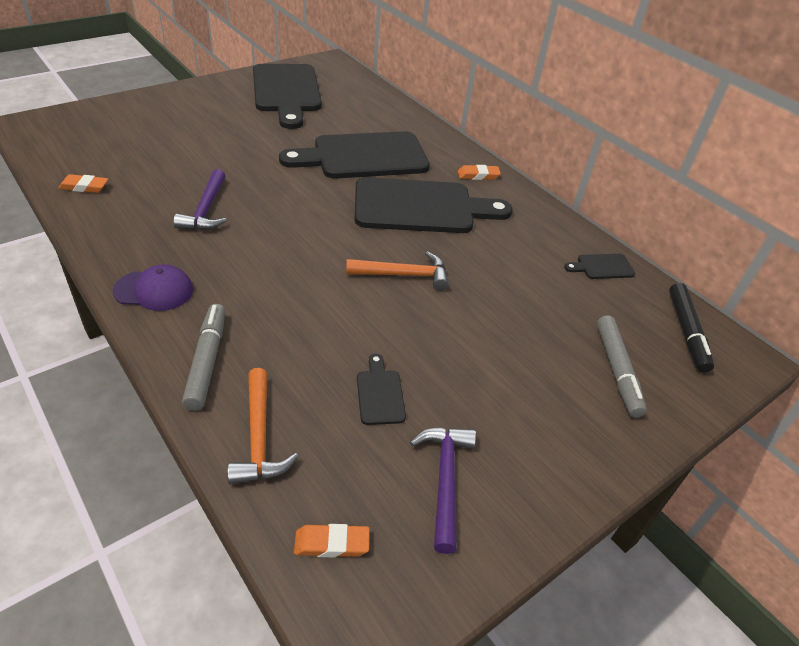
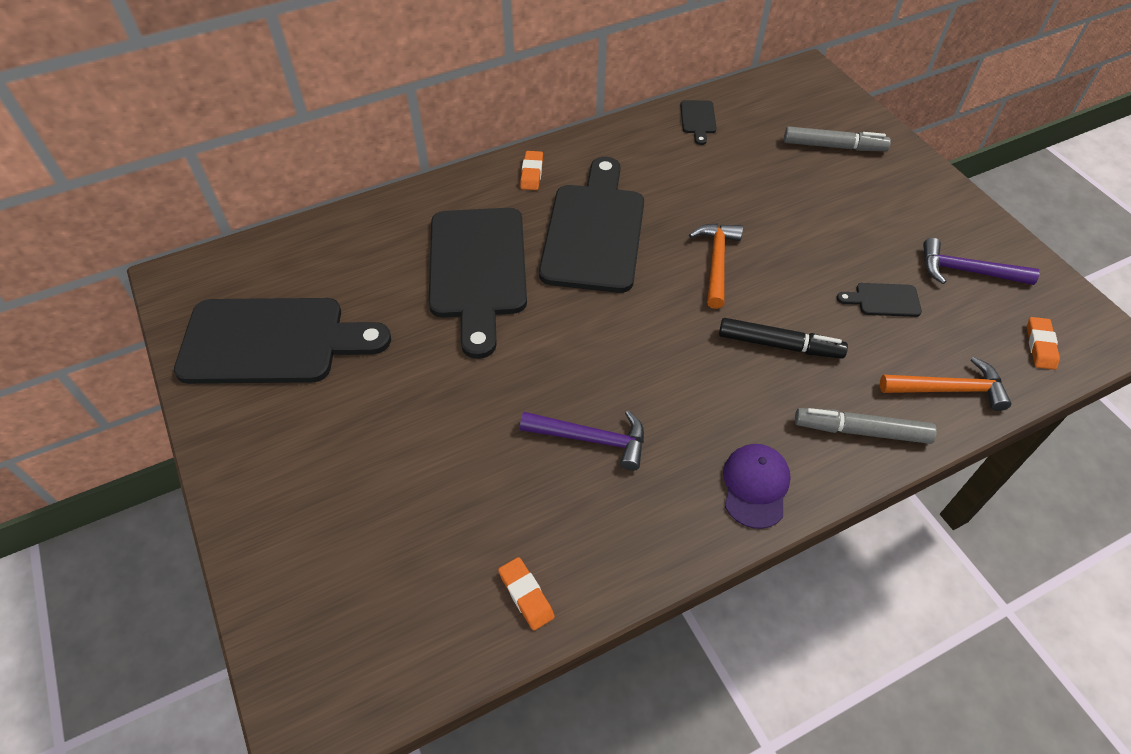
camera: 75 degrees left, 10 degrees up
orange eraser [58,174,108,193] -> orange eraser turned 45 degrees counterclockwise [498,557,555,630]
black marker [669,283,714,372] -> black marker moved to [719,318,848,359]

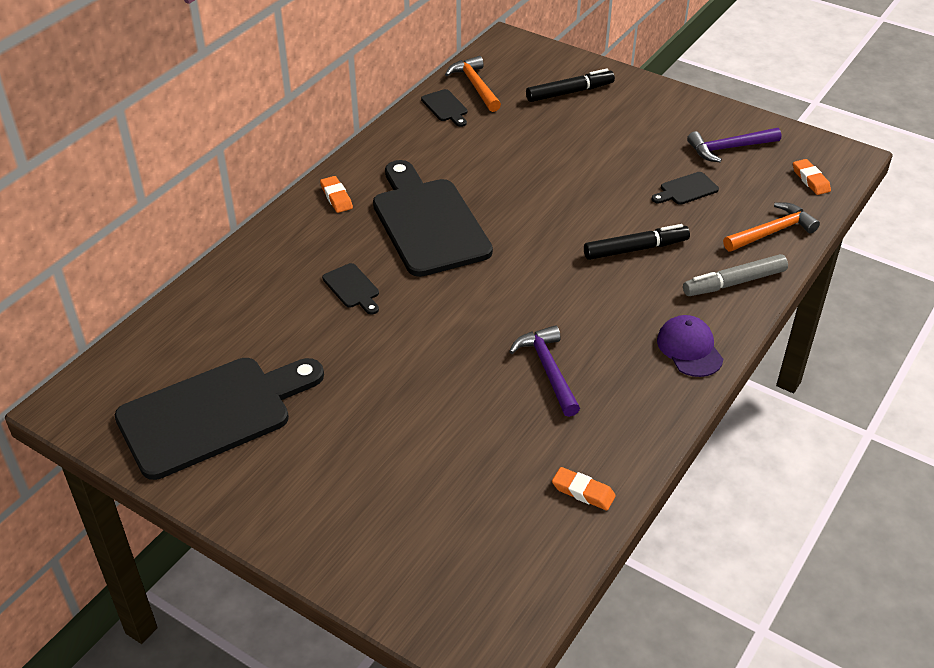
camera: 30 degrees left, 10 degrees down
black cutting board [429,208,527,359] -> black cutting board [322,263,379,314], size x0.41
purple hammer [520,410,644,471] -> purple hammer turned 90 degrees counterclockwise [509,325,580,417]
orange hammer [689,223,743,309] -> orange hammer moved to [445,56,501,112]
grey marker [784,126,891,151] -> black marker [526,69,615,102]

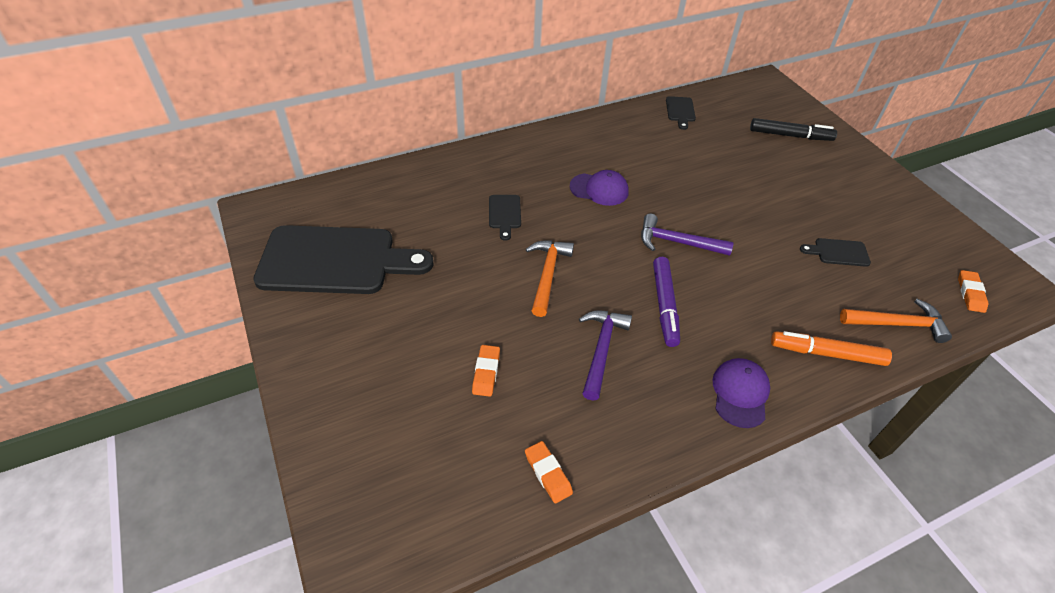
camera: 30 degrees right, 5 degrees up
orange eraser [320,176,353,213] -> orange eraser moved to [472,345,500,397]
black cutting board [373,160,493,277] -> purple cap [570,170,629,206]
orange hammer [445,56,501,112] -> orange hammer moved to [526,240,574,317]
black marker [584,224,690,260] -> none
grey marker [683,254,788,296] -> orange marker [771,331,892,366]
purple hammer [687,128,781,163] -> purple hammer moved to [641,214,734,256]
none -> purple marker [653,257,680,347]

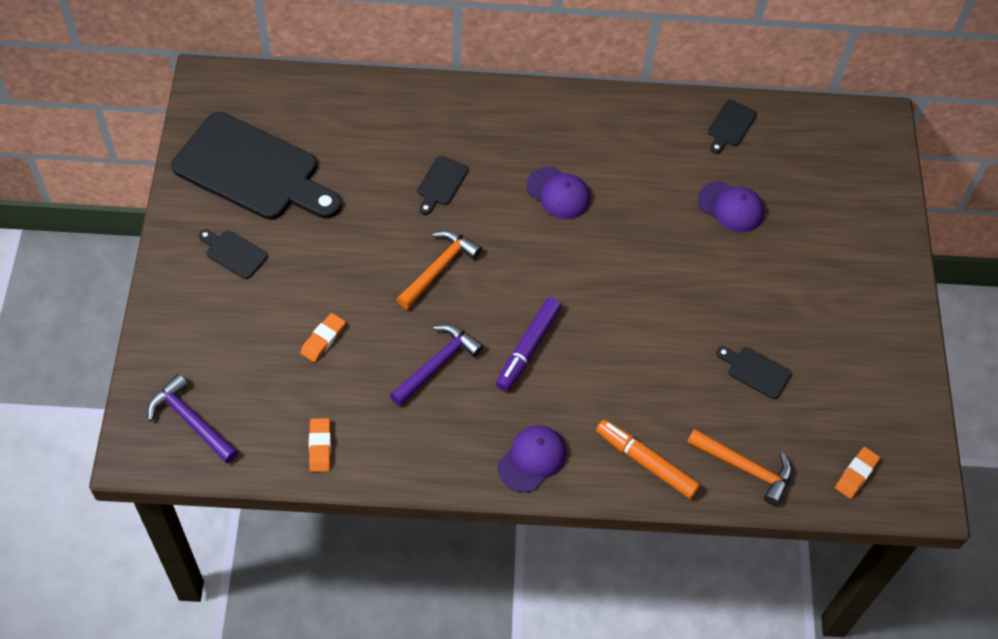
camera: 25 degrees right, 10 degrees up
purple hammer [641,214,734,256] -> purple hammer moved to [147,374,238,463]
black marker [750,118,837,141] -> none
none -> black cutting board [199,229,268,279]
none -> purple cap [698,181,764,232]

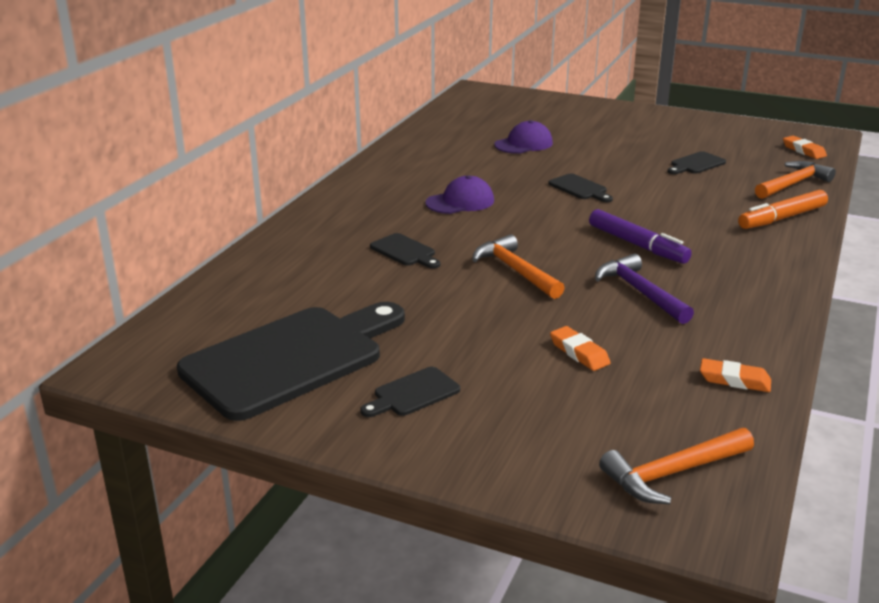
camera: 65 degrees left, 30 degrees down
purple hammer [147,374,238,463] -> orange hammer [599,428,754,504]
purple cap [498,425,566,492] -> none
black cutting board [708,100,757,154] -> black cutting board moved to [549,174,613,202]

